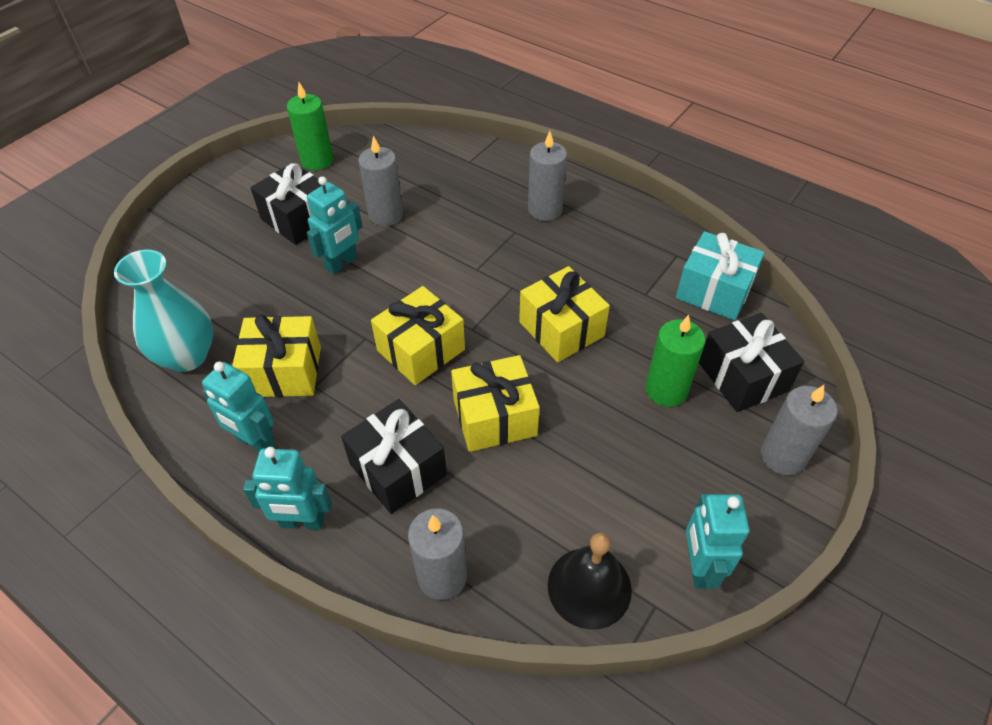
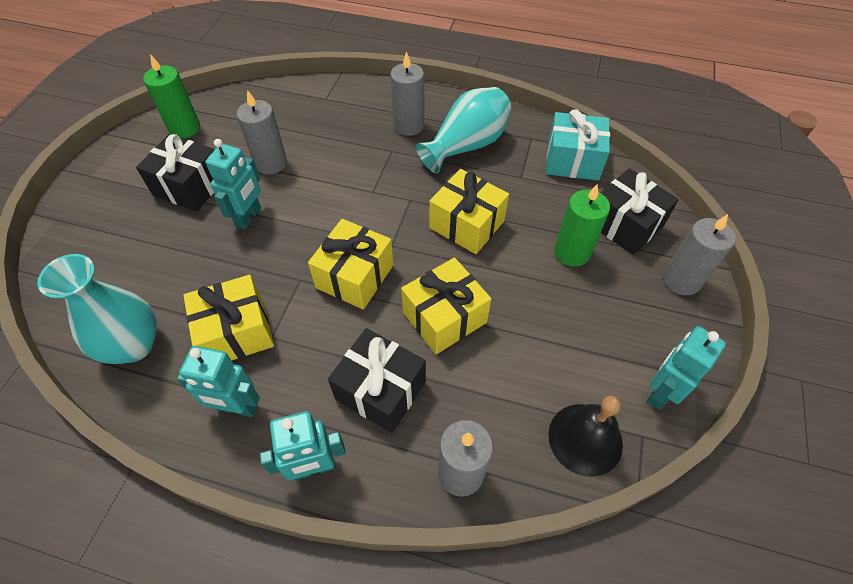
camera: 20 degrees left, 5 degrees up
turquoise robot [686,494,749,588] -> turquoise robot turned 60 degrees clockwise [647,326,726,410]
none -> turquoise vase [416,87,511,173]

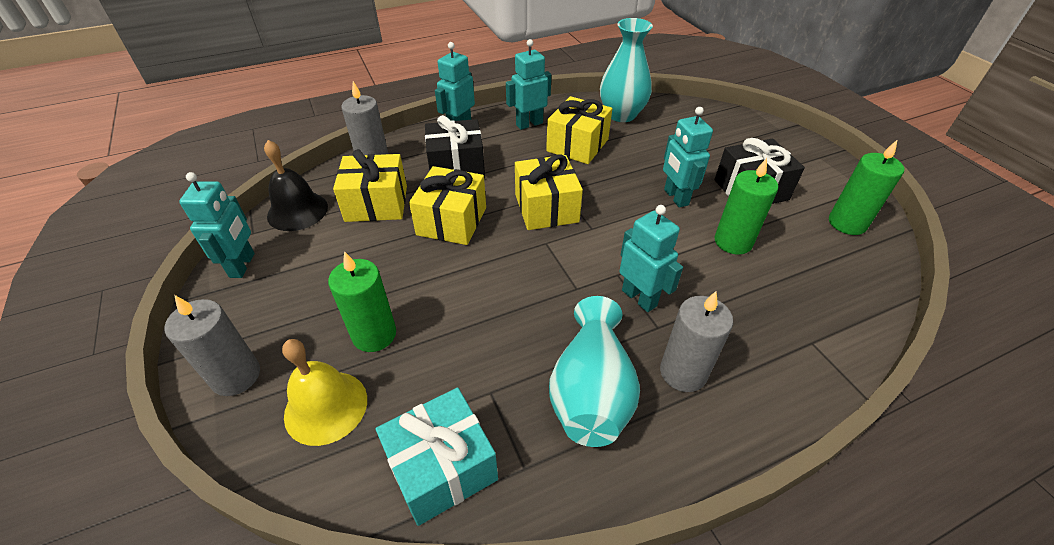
camera: 140 degrees right, 10 degrees down
grey candle [237,90,287,174] -> green candle [715,158,778,255]
yellow gift [429,169,509,254] -> yellow gift moved to [333,149,407,222]
black gift [600,168,679,255] -> yellow bell [282,339,367,446]
none -> turquoise robot [619,205,683,312]

